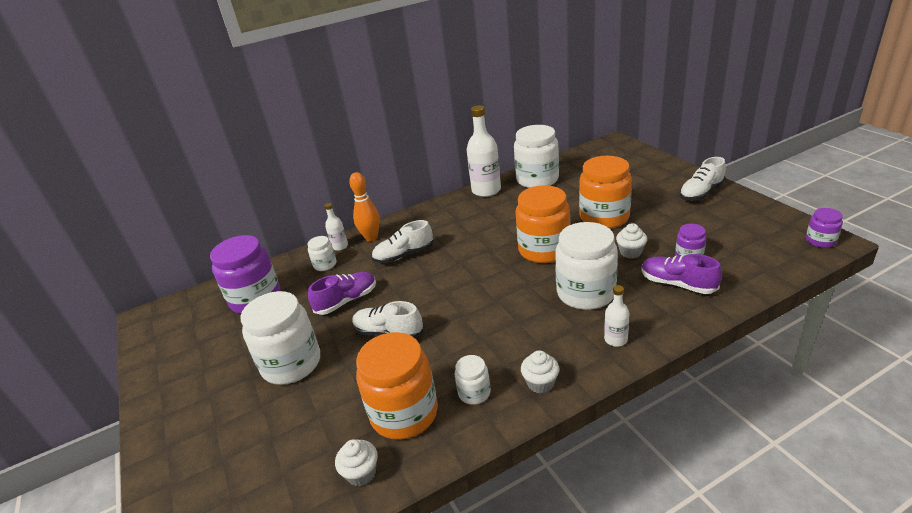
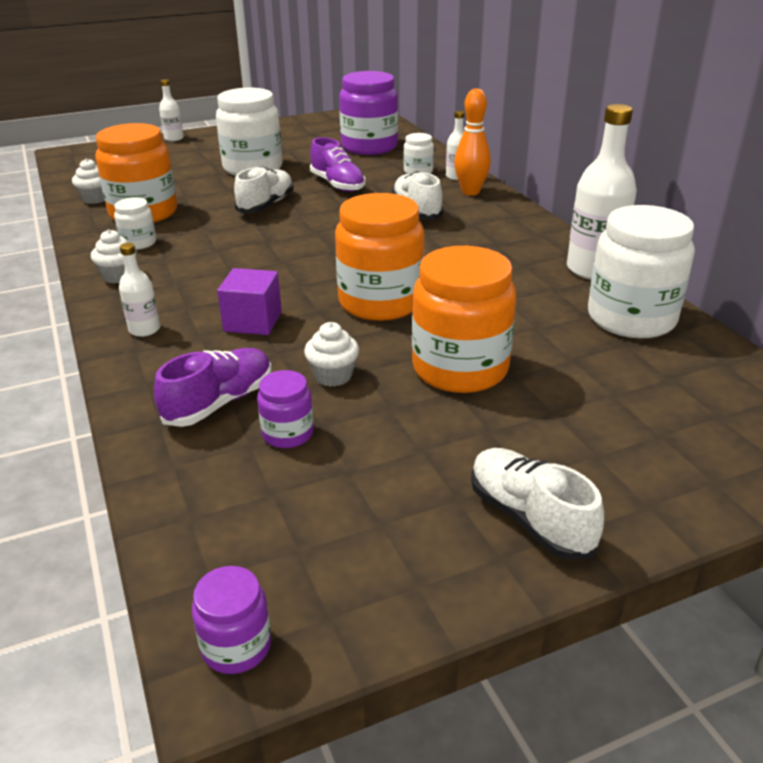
camera: 90 degrees right, 0 degrees up
white jar [555,222,618,310] -> purple cube [217,268,282,335]
none -> white bottle [159,79,184,141]

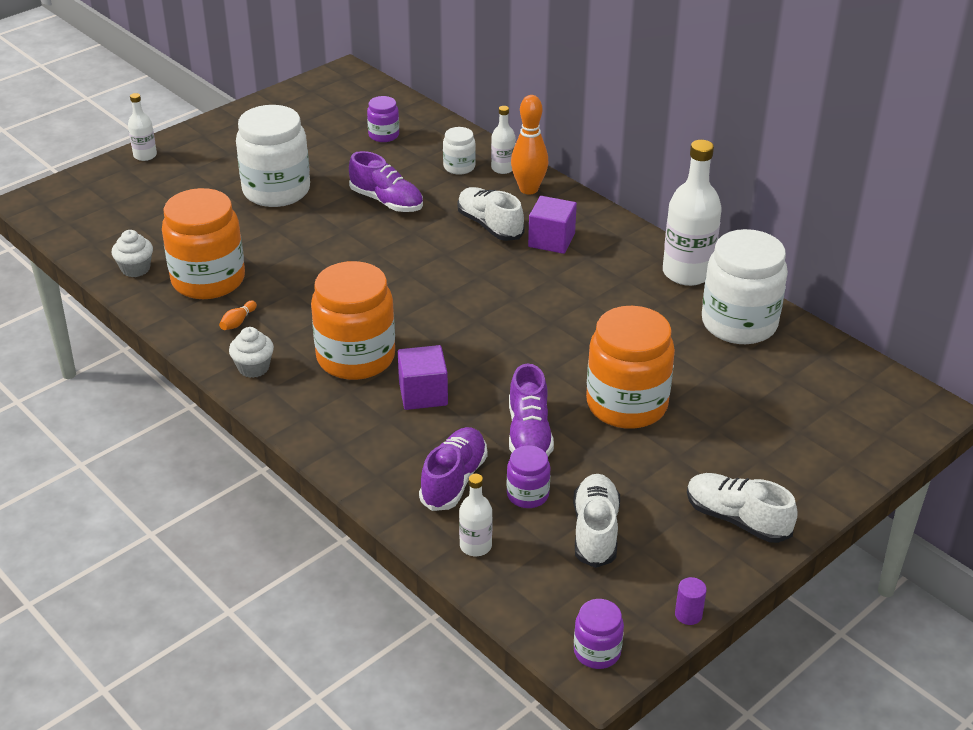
camera: 20 degrees left, 5 degrees up
white jar [114,198,156,250] -> orange bowling pin [219,301,257,330]
white bottle [119,243,160,337] -> white bottle moved to [459,474,492,556]
white shoe [234,166,294,213] -> white shoe moved to [573,474,620,568]
white cupcake [304,322,359,387] -> purple shoe [509,363,554,456]
orange jar [335,193,424,321] -> orange jar moved to [311,261,395,380]
purple jar [339,71,398,155] -> purple jar [367,96,399,142], size x0.48
none -> purple cube [528,196,577,254]
none -> purple cylinder [675,577,707,625]

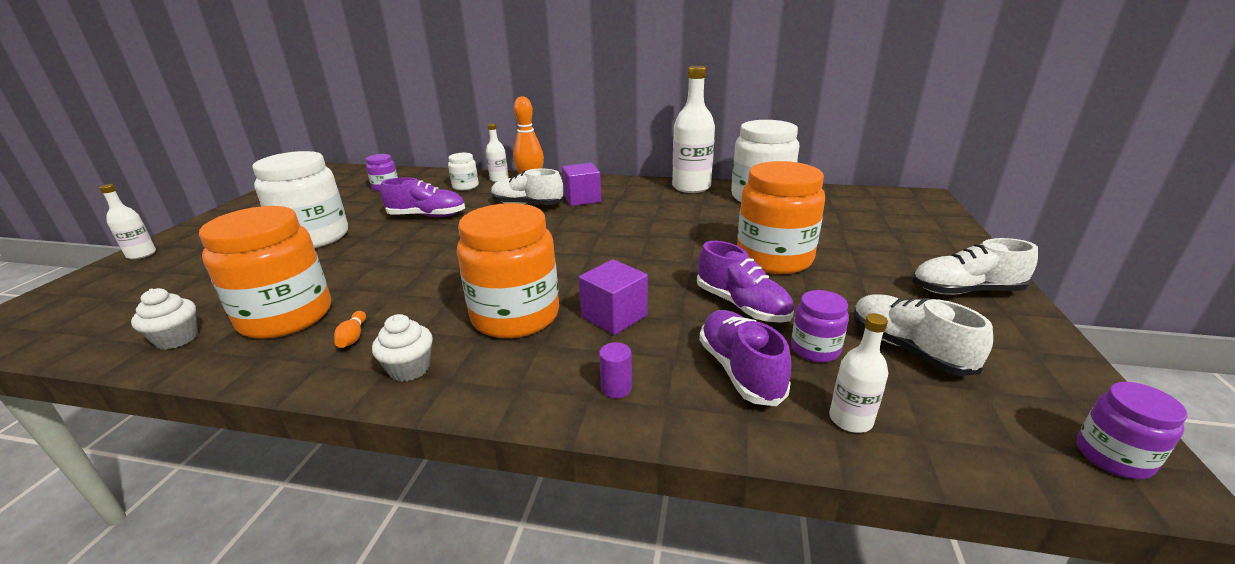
camera: 35 degrees left, 10 degrees down
purple cylinder [675,577,707,625] -> purple cylinder moved to [599,342,632,398]

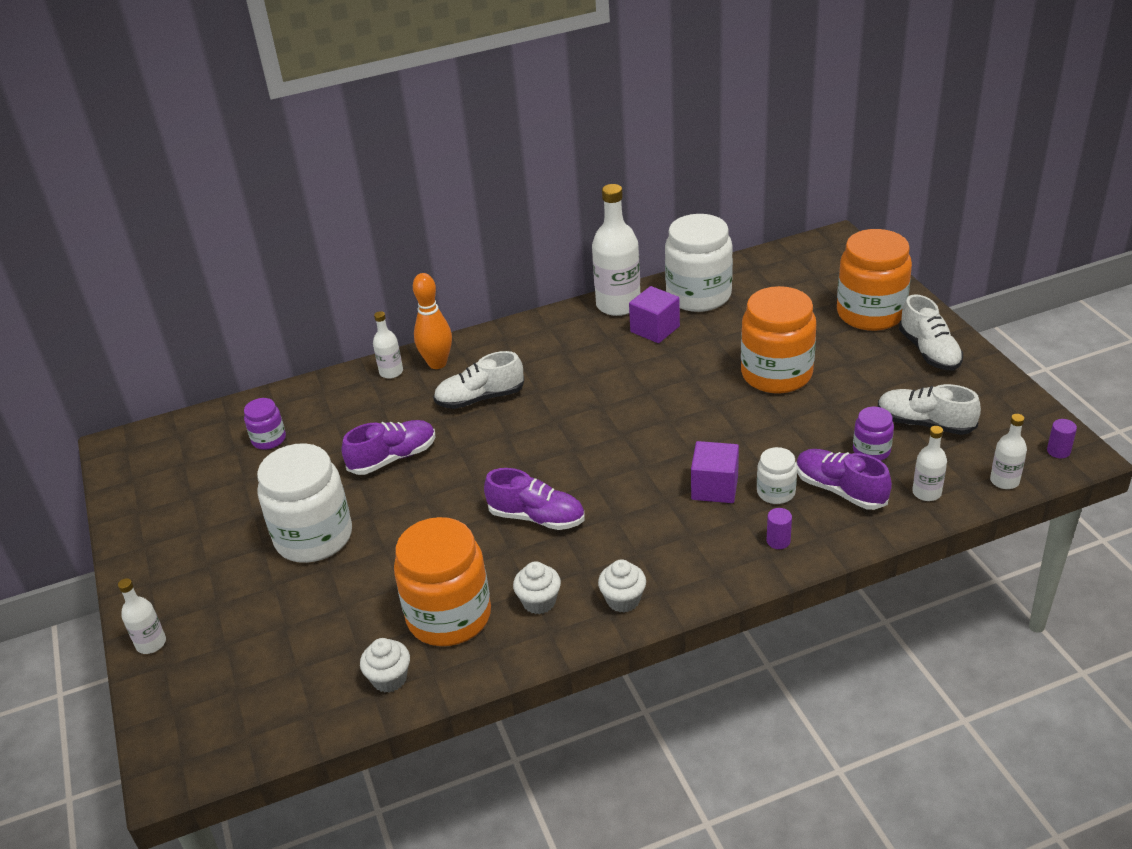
camera: 30 degrees left, 10 degrees up
orange bowling pin [334,311,366,348] -> white cupcake [513,561,561,614]
white jar [448,153,479,190] -> white jar moved to [757,447,797,504]
orange jar [457,203,559,338] -> orange jar moved to [837,229,912,331]
purple cube [562,163,601,206] -> purple cube moved to [629,286,680,343]
purple shoe [697,241,794,323] -> purple shoe moved to [484,468,585,530]
white shoe [912,238,1038,295] -> white shoe turned 75 degrees counterclockwise [899,294,963,370]
purple jar [1076,382,1187,479] -> purple cylinder [1047,419,1077,458]
none -> white bottle [990,414,1027,489]

